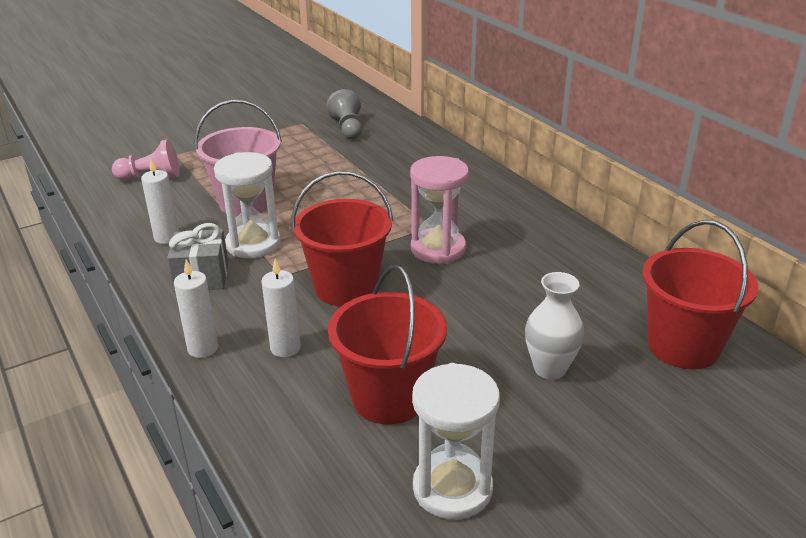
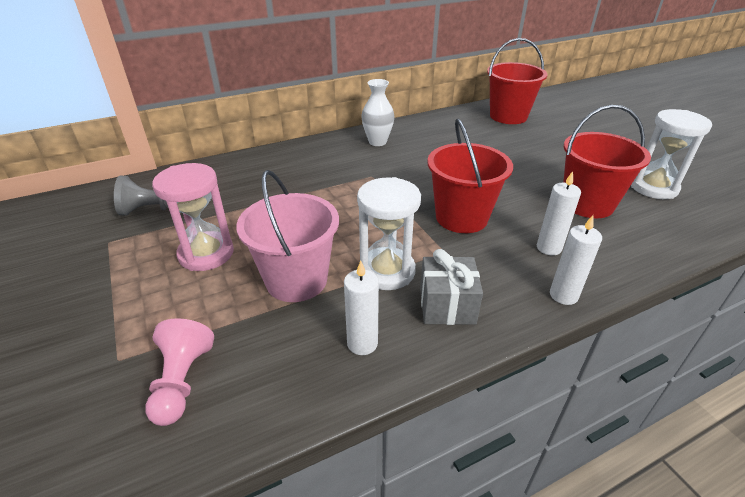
camera: 85 degrees left, 5 degrees up
pink hourglass [410,156,469,264] -> pink hourglass moved to [152,163,234,271]
white vase [525,272,584,380] -> white vase moved to [361,79,395,146]

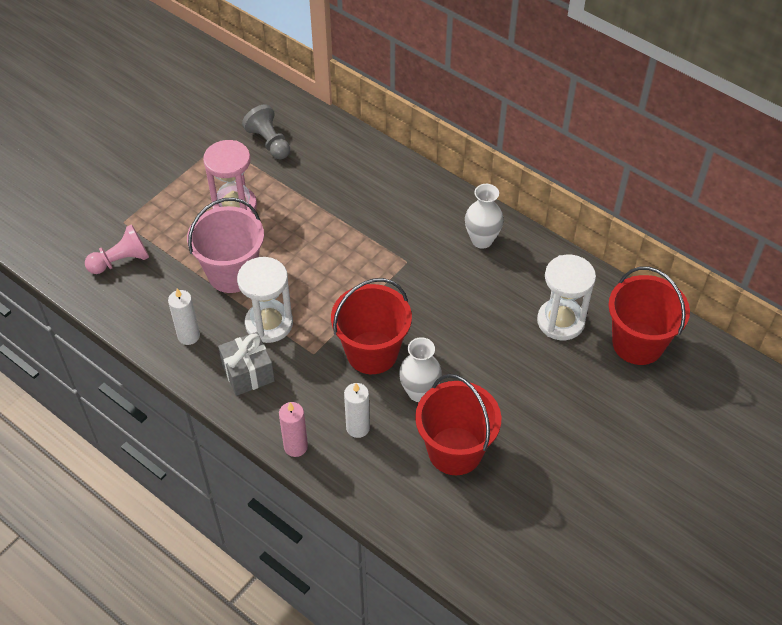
camera: 65 degrees right, 15 degrees up
white candle [550,215,602,305] -> pink candle [279,402,308,457]
white hourglass [631,109,712,199] -> white hourglass moved to [537,255,596,340]
none -> white vase [399,337,442,402]

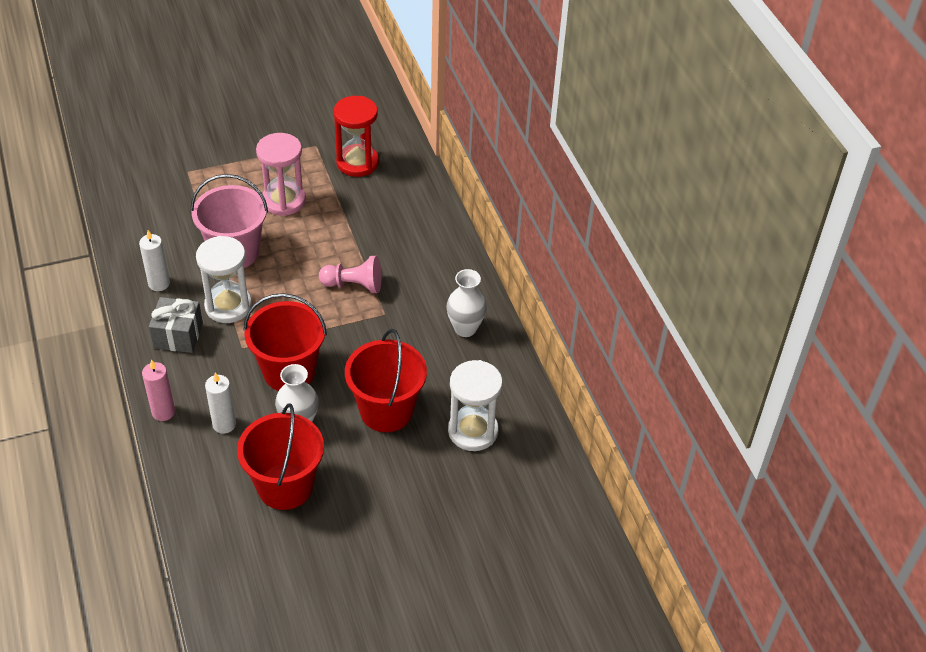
camera: 30 degrees right, 5 degrees down
pink pawn [85,224,149,274] -> pink pawn moved to [319,256,381,293]
grey pawn [242,104,290,159] -> red hourglass [334,96,379,177]
red bucket [608,267,690,365] -> red bucket moved to [345,329,427,432]

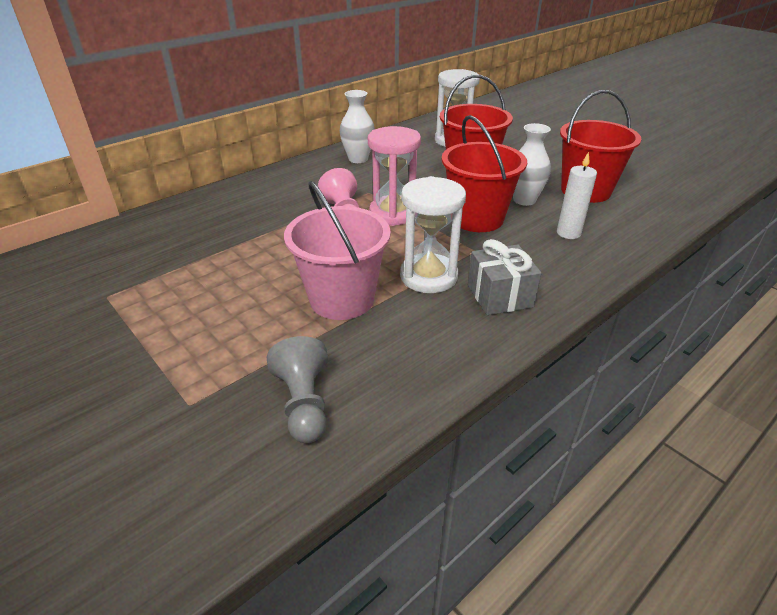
camera: 110 degrees left, 10 degrees down
white candle [139,230,170,291] -> none
pink candle [142,359,175,421] -> none
pink hourglass [256,133,306,216] -> pink hourglass moved to [368,126,421,226]
red hourglass [334,96,379,177] -> none
none -> grey pawn [267,336,328,443]

